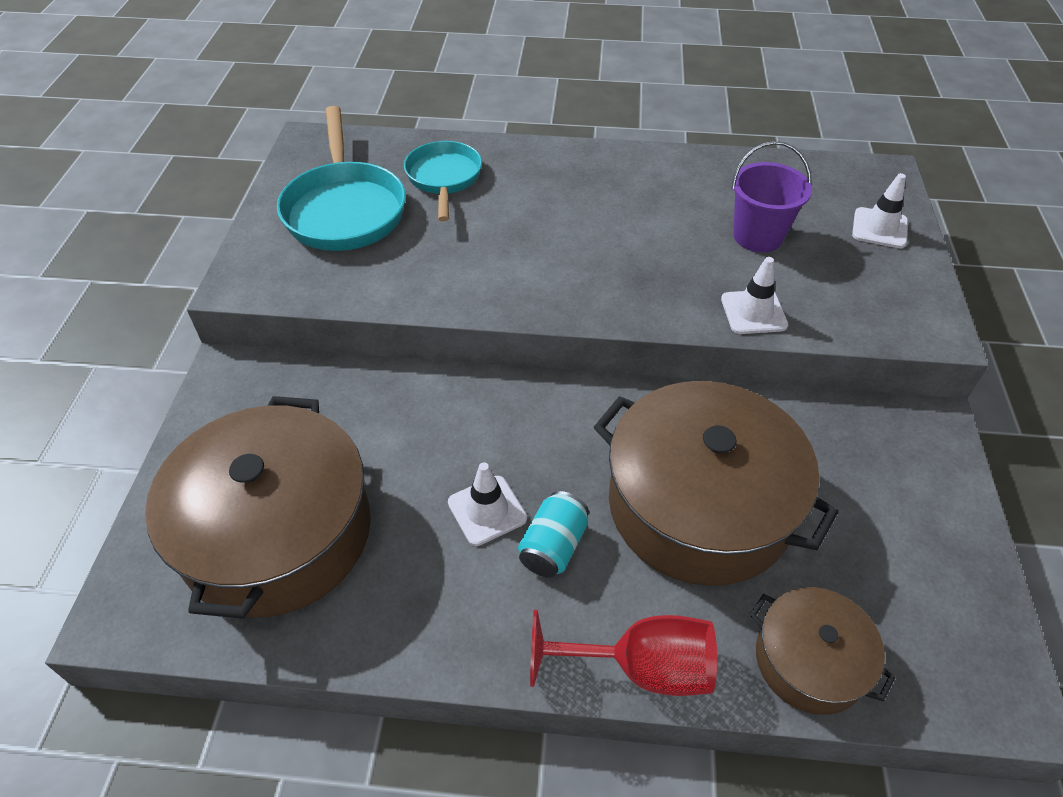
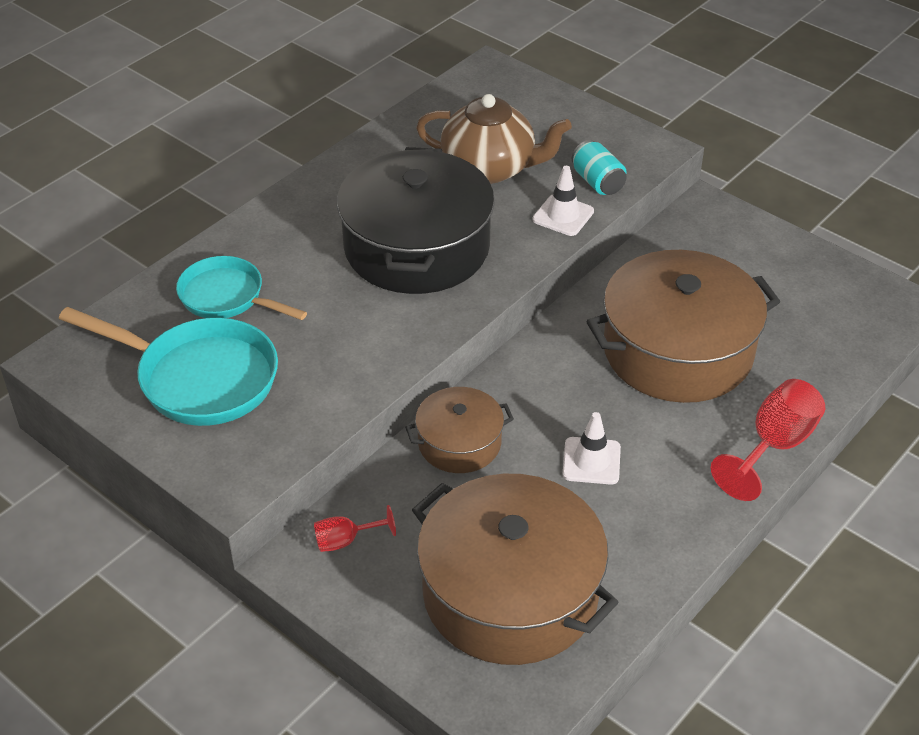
camera: 55 degrees left, 5 degrees down
turquoise can [518,491,589,578] -> turquoise can moved to [572,140,627,195]
purple bucket [731,141,812,253] -> brown teapot [416,94,572,184]
brown pot [750,587,895,715] -> brown pot moved to [405,387,514,473]
white traffic cone [852,173,908,248] -> none
none -> red goblet [314,505,396,552]
none -> black pot [337,147,495,294]

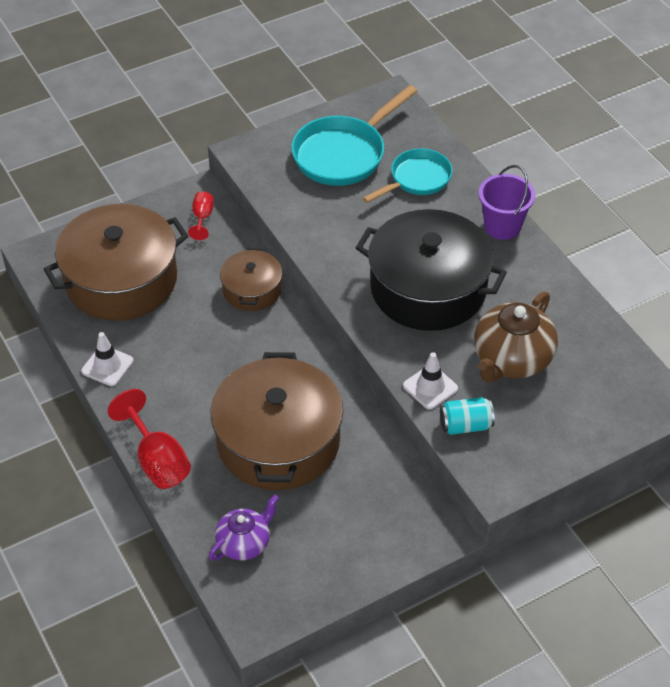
camera: 110 degrees right, 5 degrees up
white traffic cone [562,412,621,485] -> white traffic cone moved to [81,332,134,386]
none -> purple teapot [209,494,279,561]
none -> purple bucket [479,165,535,240]

